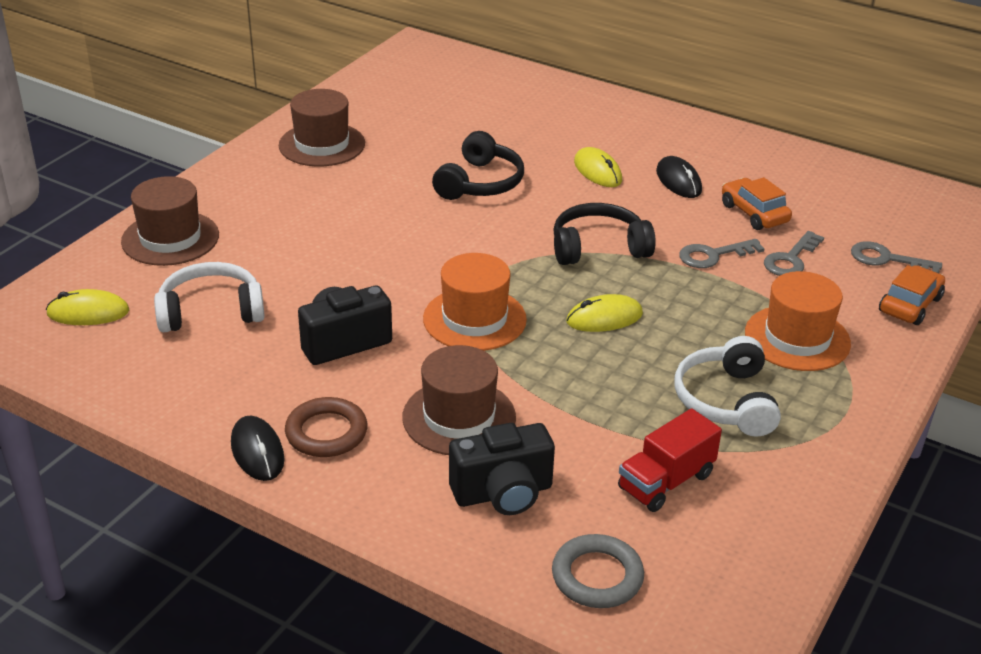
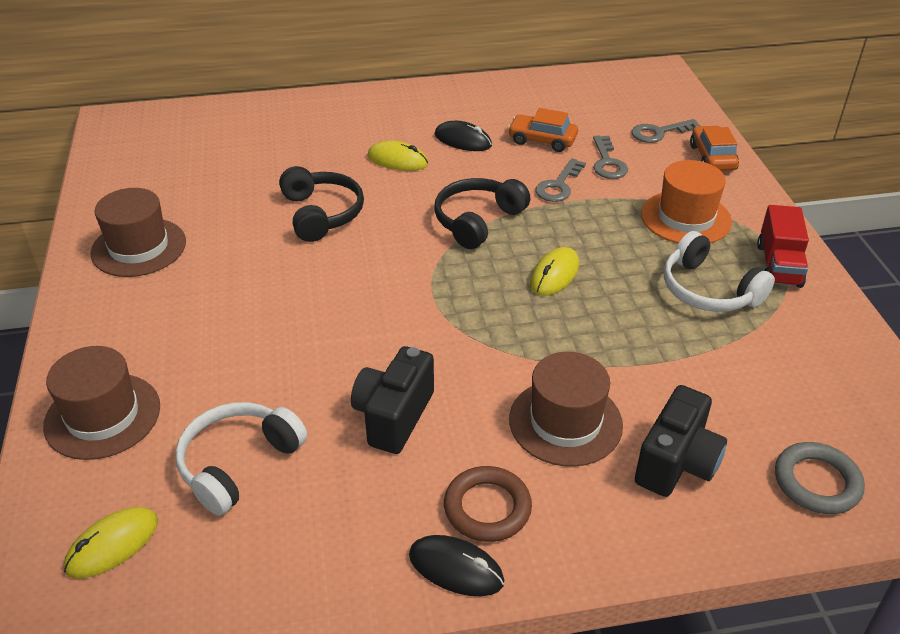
camera: 40 degrees left, 5 degrees up
orange hat [423,253,527,351] -> none
red truck [618,409,722,512] -> red truck moved to [757,205,809,288]

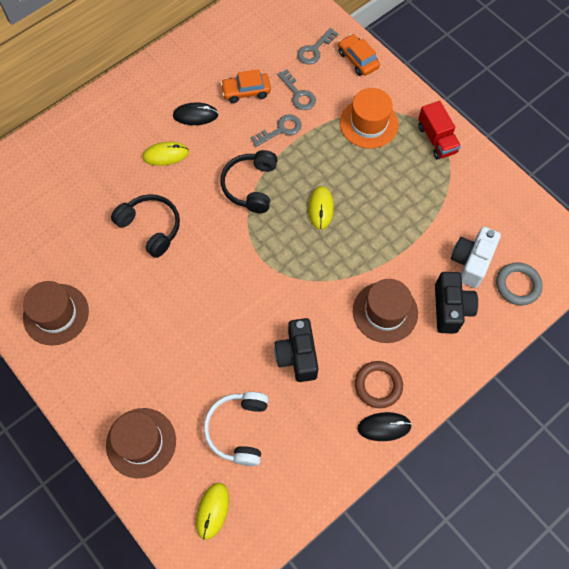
camera: 30 degrees left, 25 degrees up
grey key [535,158,586,202] -> grey key turned 120 degrees counterclockwise [250,114,302,147]
white headphones [664,231,775,312] -> none
none -> white camera [451,227,501,288]

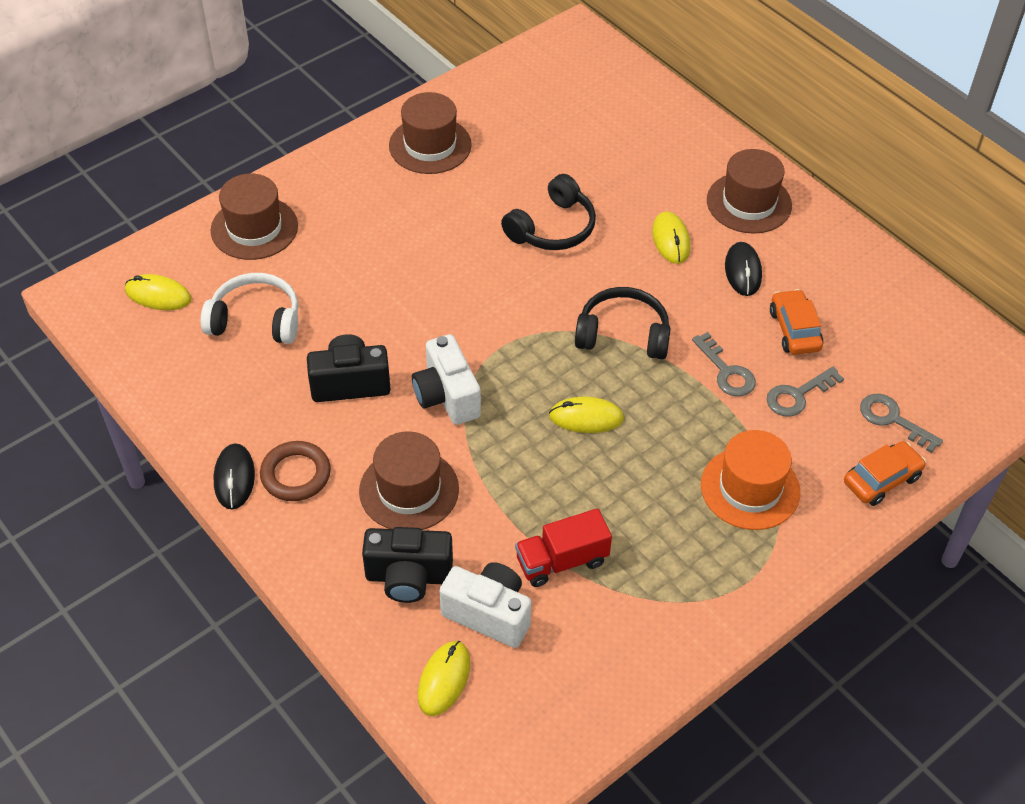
camera: 90 degrees right, 15 degrees down
red truck [418,101,461,160] -> red truck moved to [515,508,612,587]
grey ring [496,262,543,305] -> yellow mouse [418,641,470,716]
none -> white camera [412,334,481,425]
none -> brown hat [707,149,792,234]

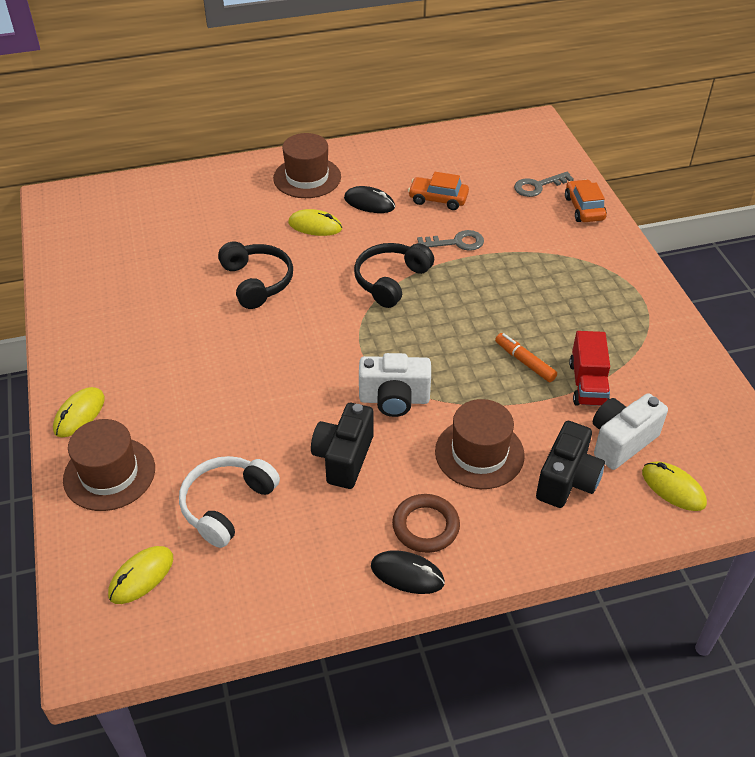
camera: 65 degrees left, 5 degrees down
brown hat [389,92,472,174] -> none
yellow mouse [549,397,624,433] -> yellow mouse moved to [53,387,105,437]
orange hat [701,430,800,530] -> none
grey key [766,367,844,417] -> none
none -> orange marker [495,333,557,382]

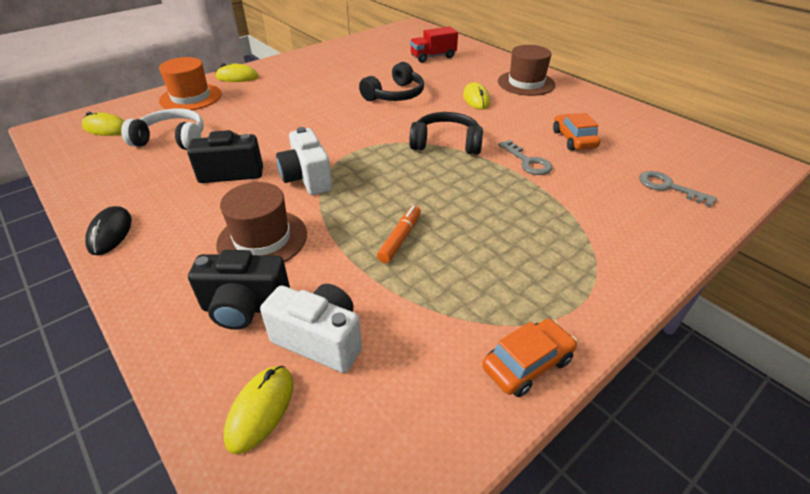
camera: 65 degrees right, 5 degrees down
brown hat [63,419,155,511] -> orange hat [159,57,222,110]
black mouse [344,186,395,213] -> none
brown ring [392,494,460,553] -> none
orange car [565,179,607,222] -> orange car moved to [482,319,577,397]
red truck [569,331,610,406] -> red truck moved to [410,27,458,63]

